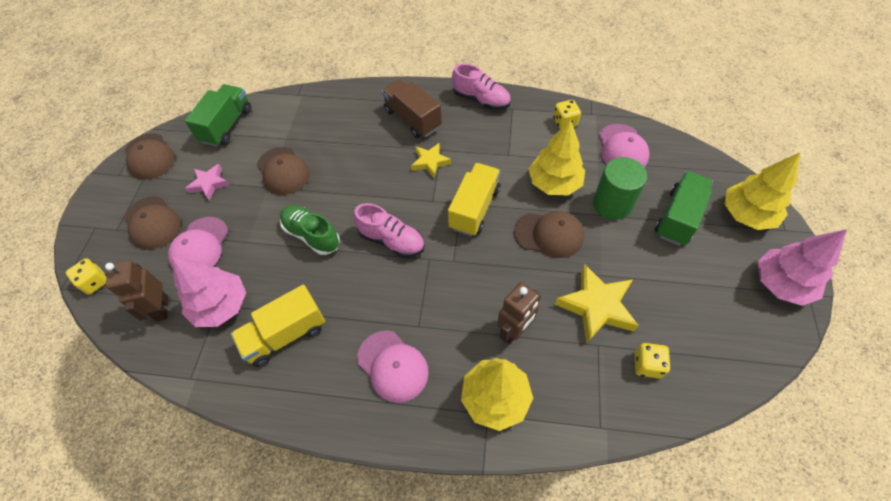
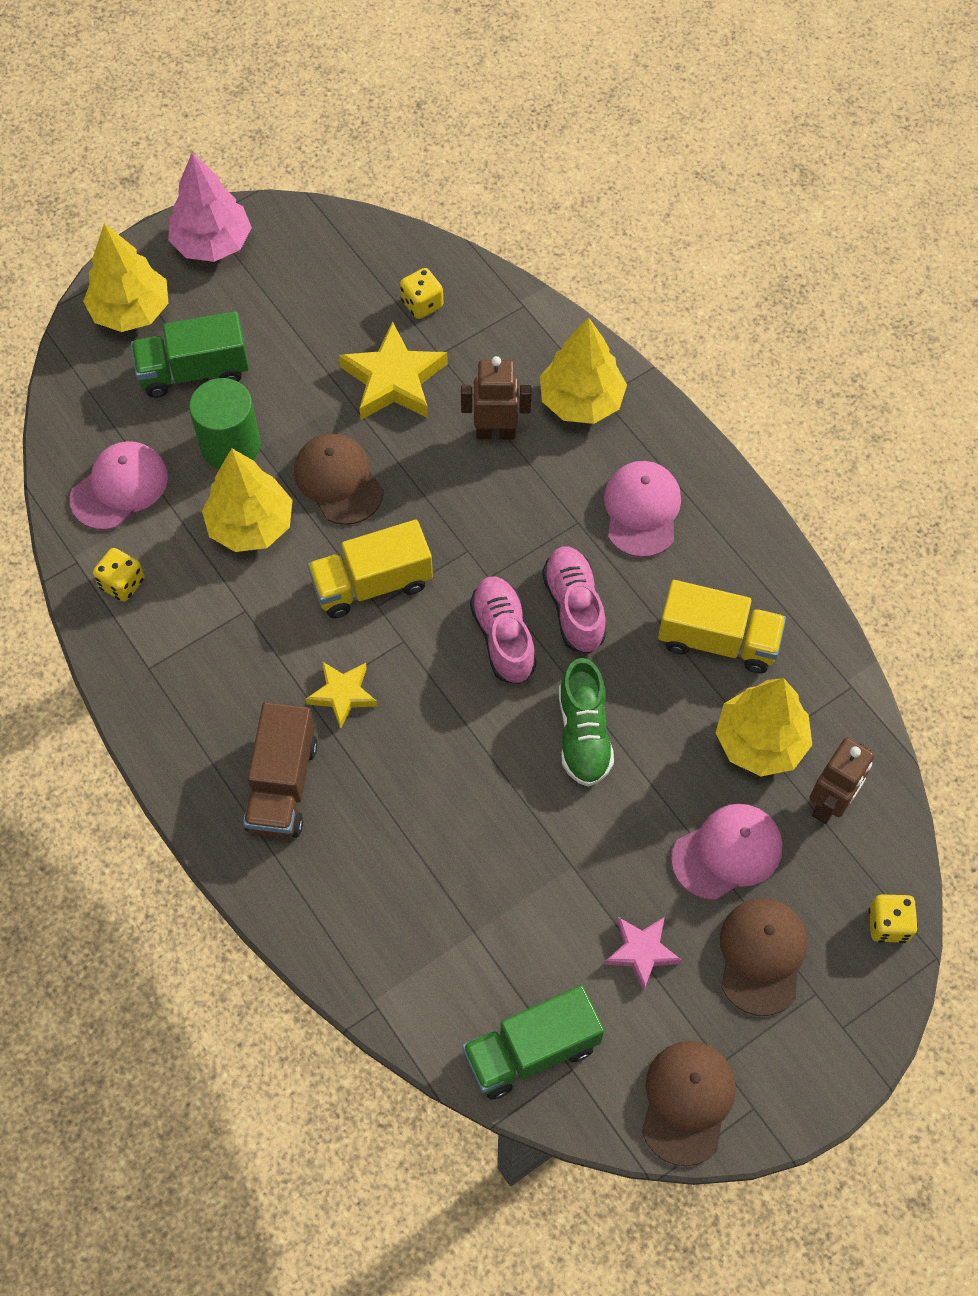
camera: 135 degrees left, 5 degrees up
pink tree [172,257,246,327] -> yellow tree [715,678,812,776]
brown cap [257,147,310,195] -> none
pink shoe [452,64,511,110] -> pink shoe moved to [542,547,607,654]

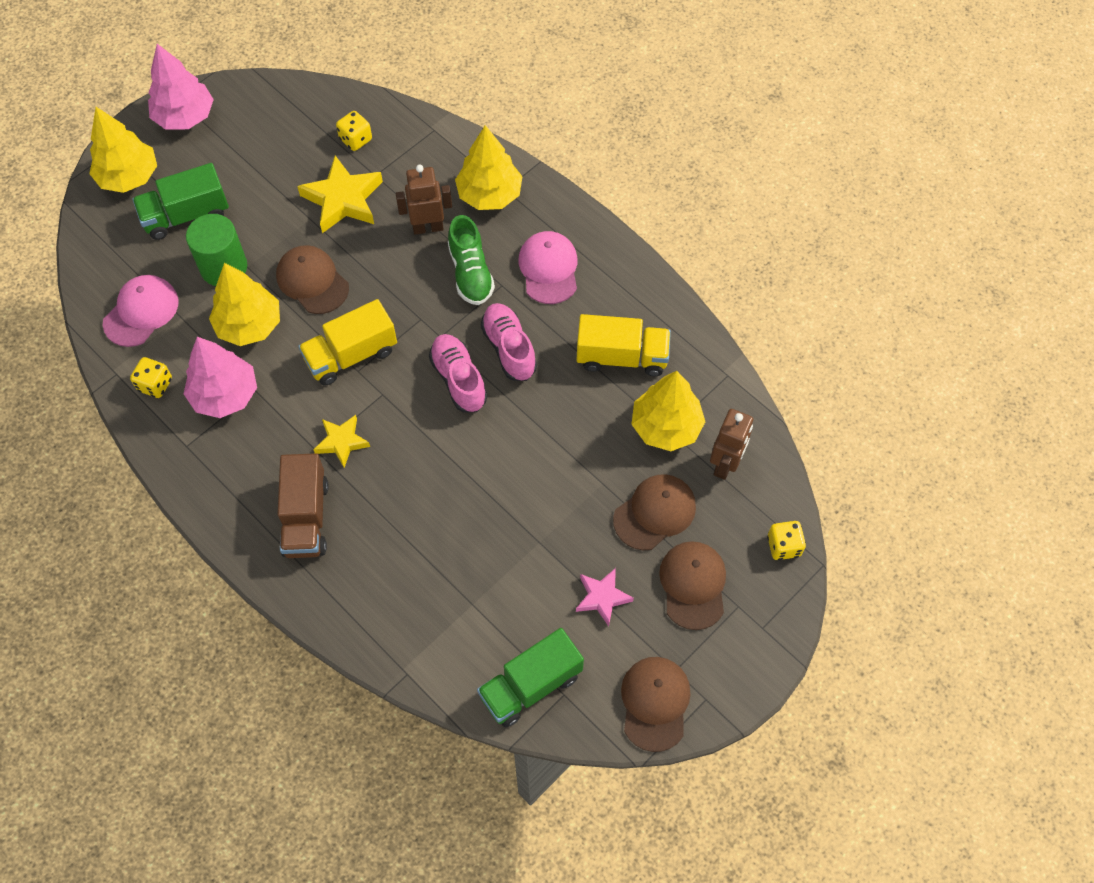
camera: 10 degrees left, 0 degrees up
green shoe [559,658,614,787] -> green shoe moved to [448,215,495,305]
pink cap [671,804,782,900] -> brown cap [613,474,696,550]
none -> pink tree [184,337,257,418]

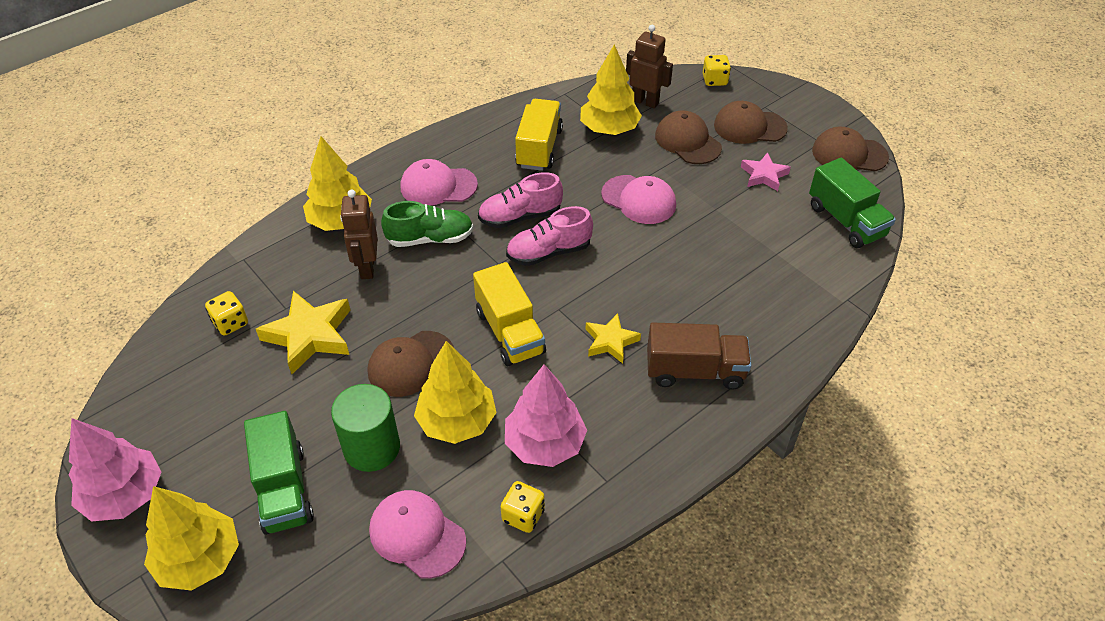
camera: 85 degrees left, 15 degrees down
none -> pink cap [601,175,676,224]

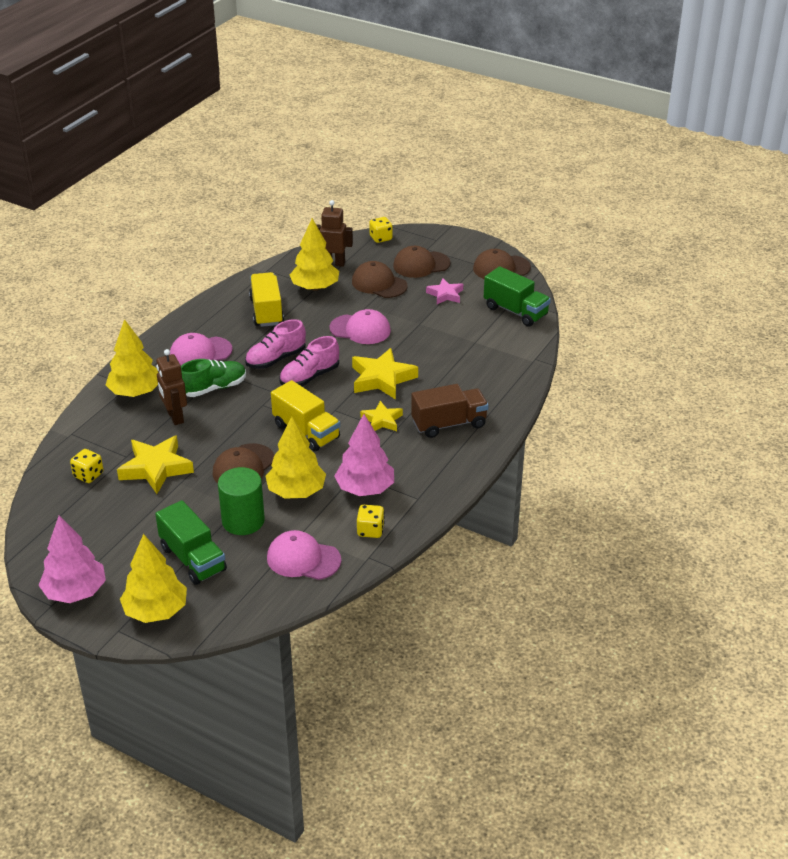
camera: 20 degrees left, 10 degrees down
none -> yellow star [352,348,418,400]

